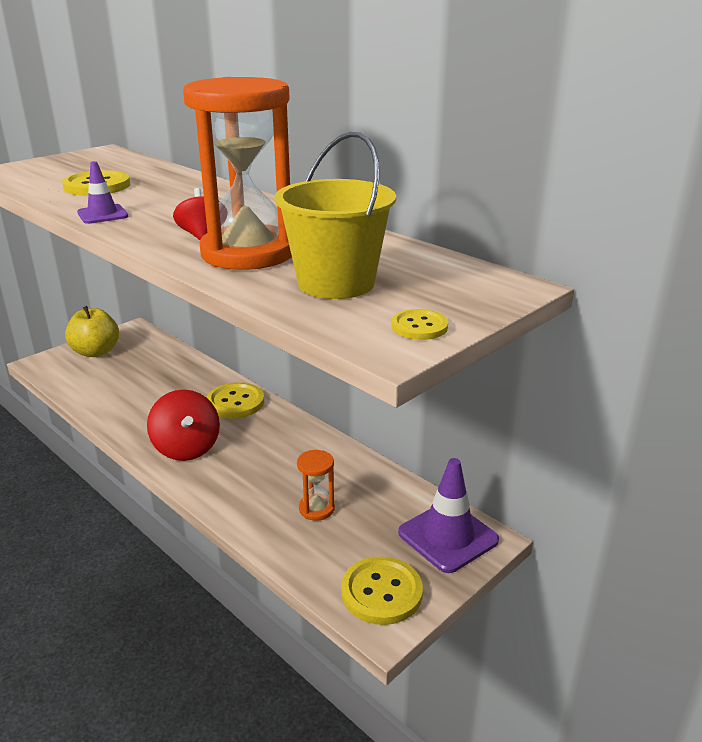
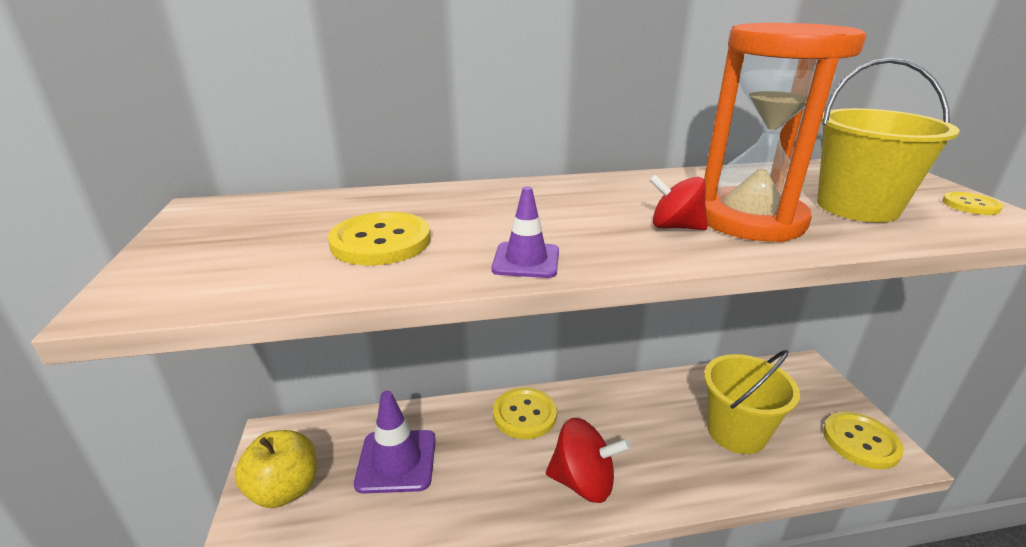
camera: 55 degrees left, 0 degrees up
orange hourglass [297,450,335,521] -> yellow bucket [704,350,800,454]
purple traffic cone [398,458,499,573] -> purple traffic cone moved to [354,391,436,494]

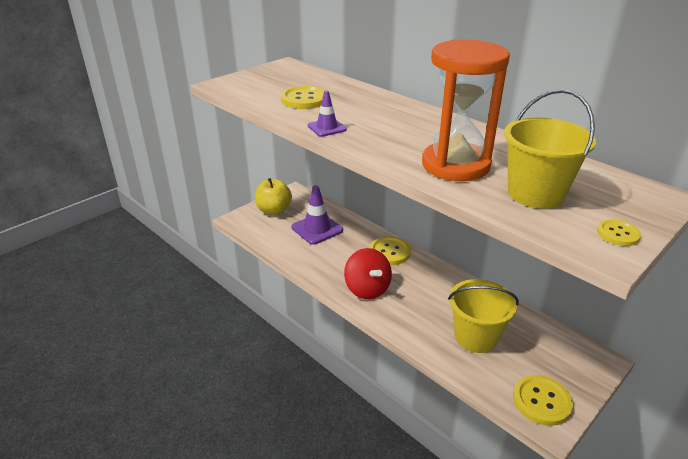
camera: 55 degrees right, 5 degrees up
red spinning top [649,175,707,230] -> none

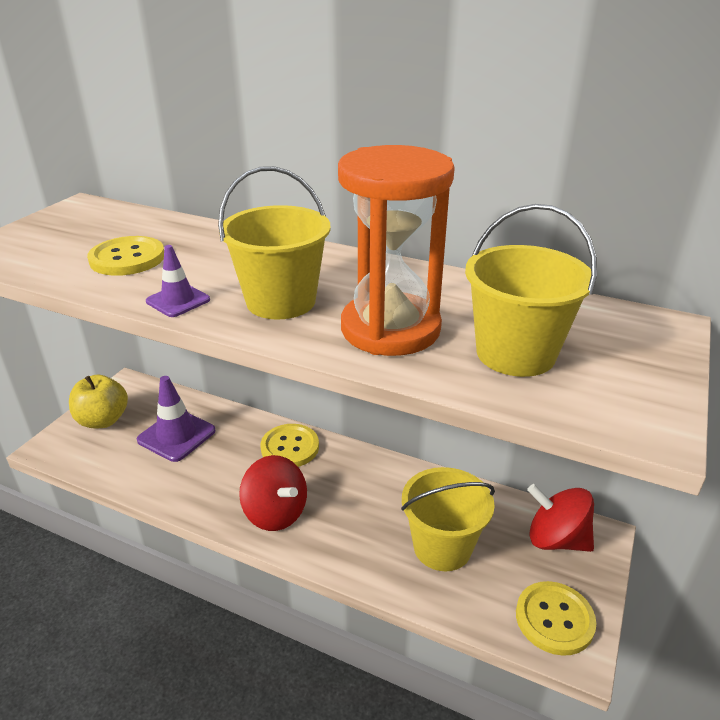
camera: 20 degrees left, 0 degrees up
yellow button [597,219,641,246] -> none
none -> yellow bucket [218,166,330,319]
none -> red spinning top [527,484,594,552]

